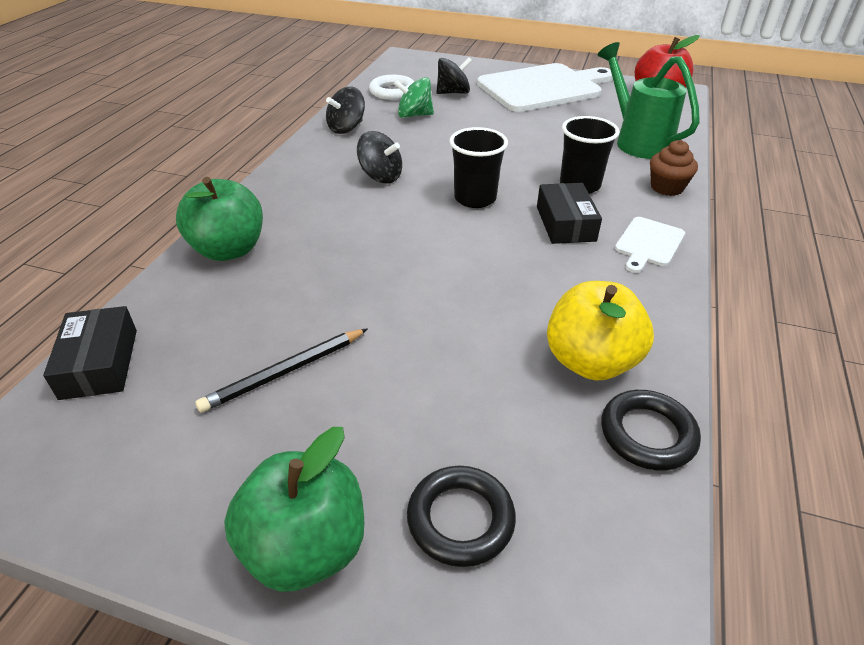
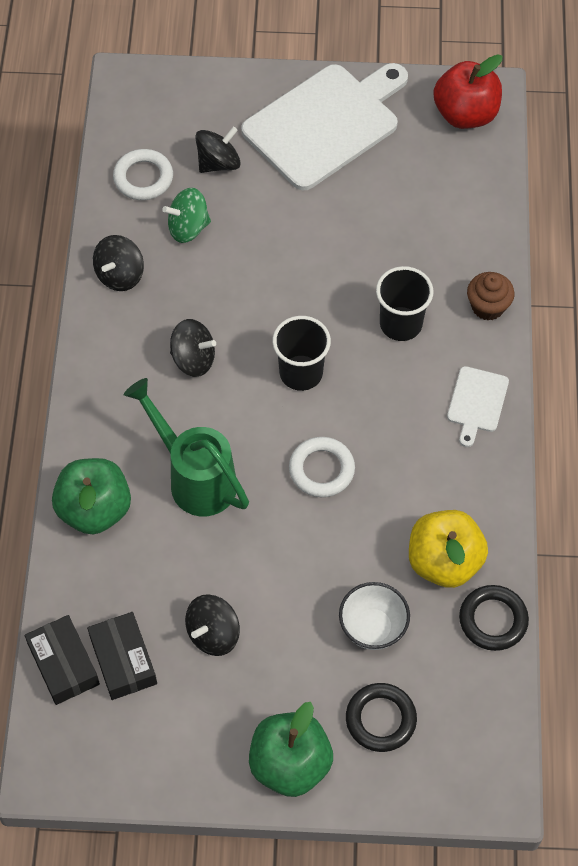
camera: 15 degrees left, 20 degrees up
black pencil [195,328,368,412] -> black spinning top [185,594,240,656]
black box [537,183,602,244] -> black box moved to [87,612,157,700]
green watering can [597,42,700,159] -> green watering can moved to [124,378,249,516]
none -> white ring [289,437,355,497]
none -> white bowl [339,582,410,650]

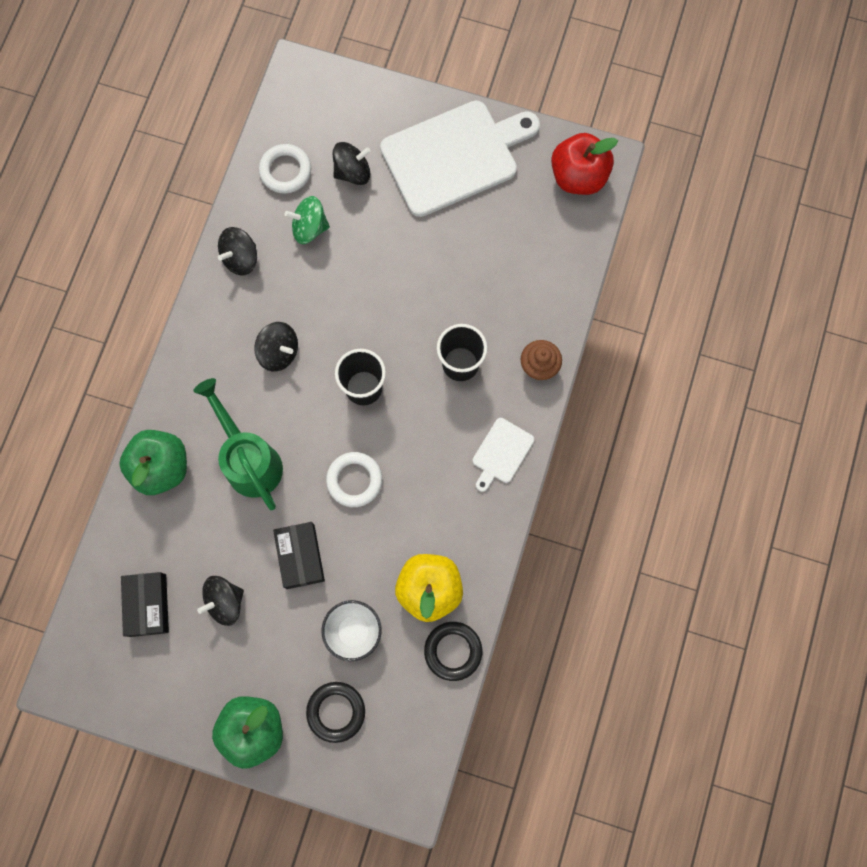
camera: 15 degrees right, 15 degrees up
black box [25,615,100,705] -> black box moved to [273,522,325,589]

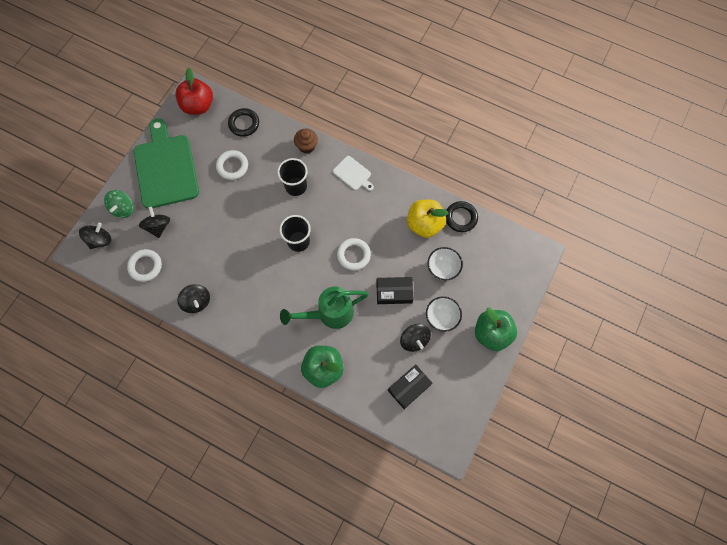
camera: 80 degrees left, 5 degrees down
black box [121,572,169,637] -> black box turned 45 degrees counterclockwise [388,364,433,409]
black spinning top [254,322,298,372] -> black spinning top moved to [79,223,112,249]
green spinning top [285,196,330,244] -> green spinning top moved to [104,190,134,218]
black ring [306,682,365,743] -> black ring moved to [228,108,259,137]
white cutting board [380,100,540,217] -> green cutting board [134,118,199,209]
none -> white ring [216,150,248,180]
none -> white bowl [426,296,462,332]

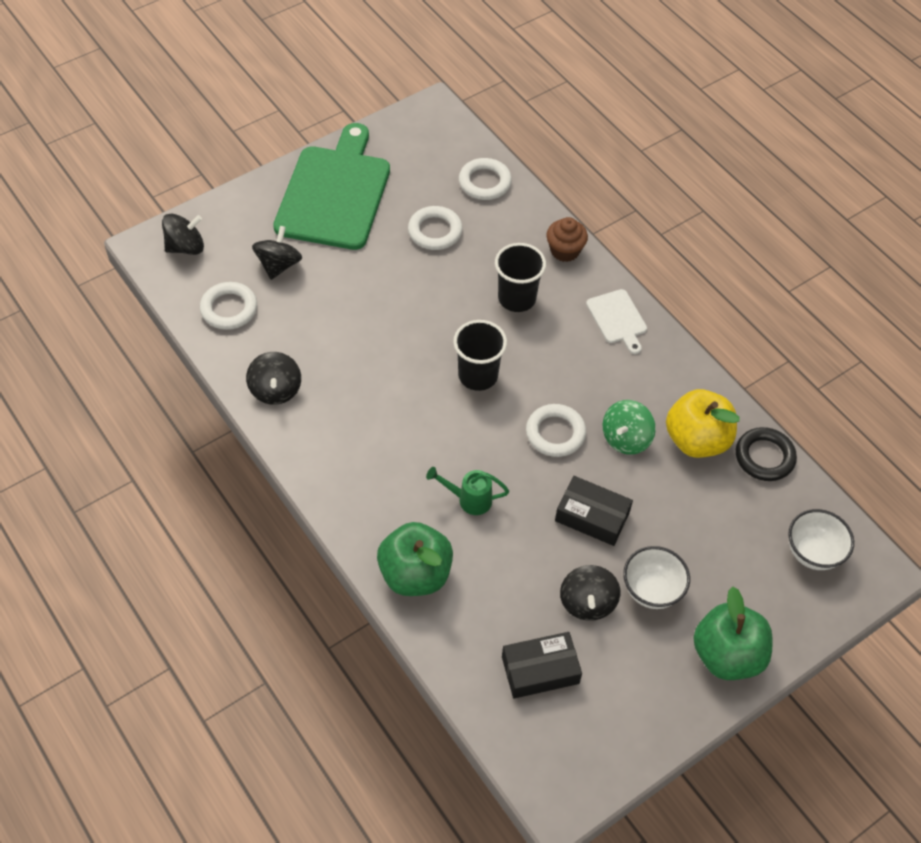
camera: 25 degrees right, 15 degrees down
green spinning top [104,190,134,218] -> green spinning top moved to [602,400,656,455]
red apple [175,68,213,115] -> none
black ring [228,108,259,137] -> white ring [459,158,512,200]
green watering can [280,287,369,329] -> green watering can [426,467,509,515], size x0.53
white bowl [427,247,463,281] -> white bowl moved to [788,509,854,570]

